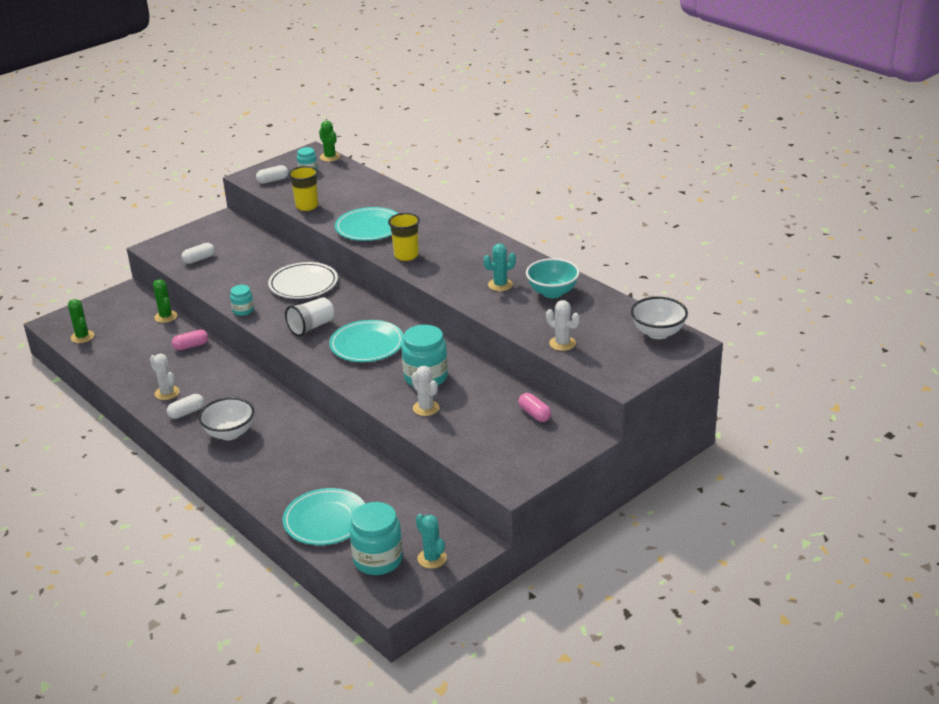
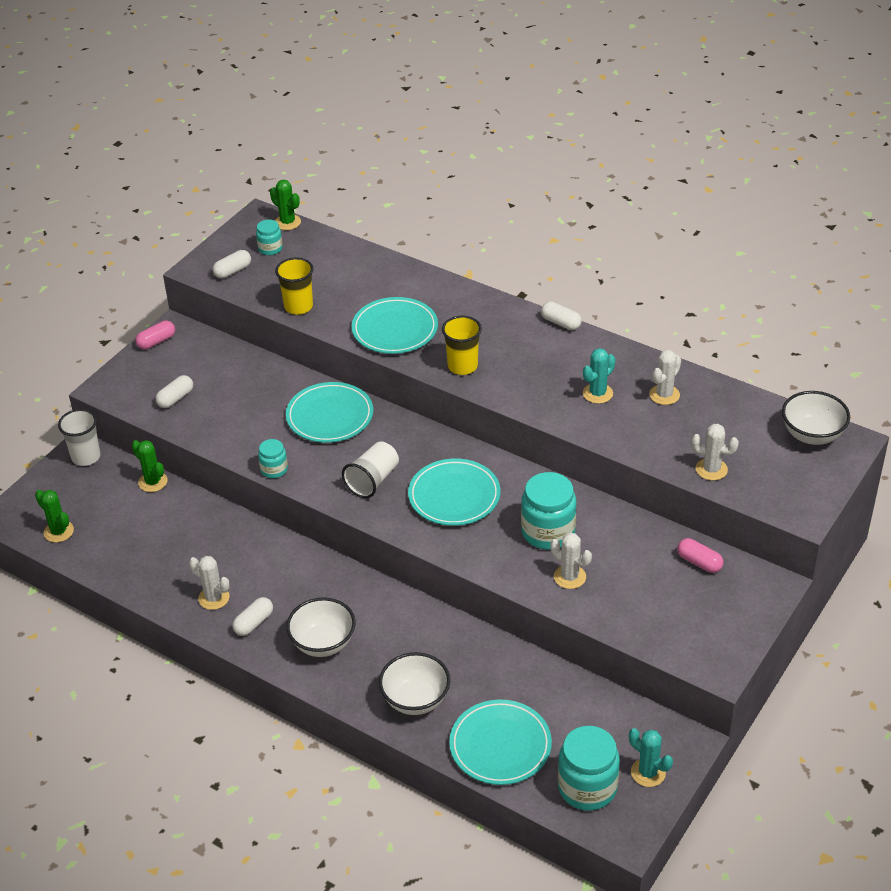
camera: 15 degrees left, 10 degrees up
pink capsule [172,330,208,350] -> pink capsule moved to [135,321,175,349]
white plate [268,262,338,299] -> turquoise plate [286,382,373,443]
turquoise bowl [526,258,580,298] -> white cactus [649,350,681,405]
none -> white cup [58,409,101,466]
none -> white bowl [379,652,450,715]
none -> white capsule [541,302,582,330]

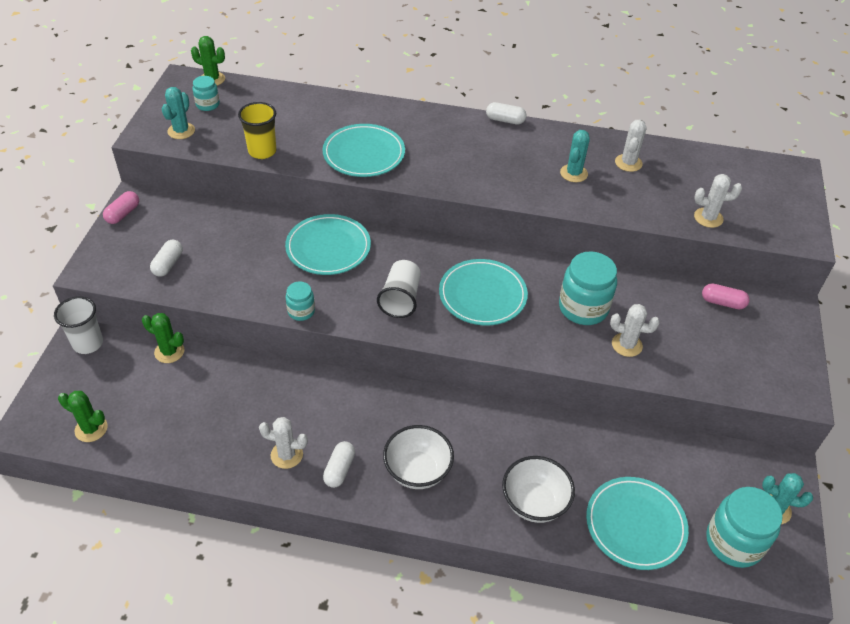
camera: 25 degrees left, 5 degrees up
white capsule [213,250,251,278] -> turquoise cactus [162,87,195,139]
yellow cup [442,316,482,375] -> none
white bowl [782,391,850,445] -> none

